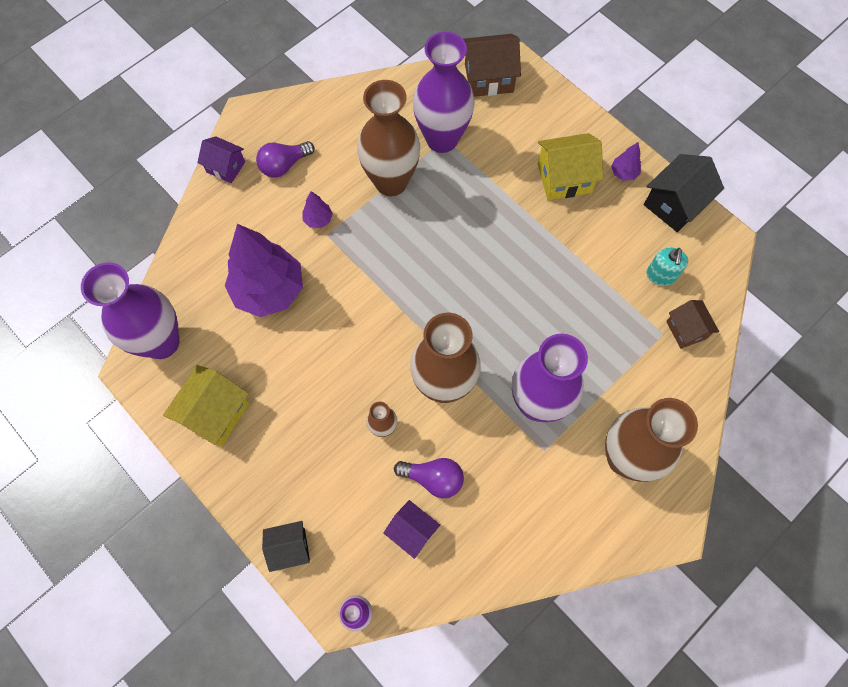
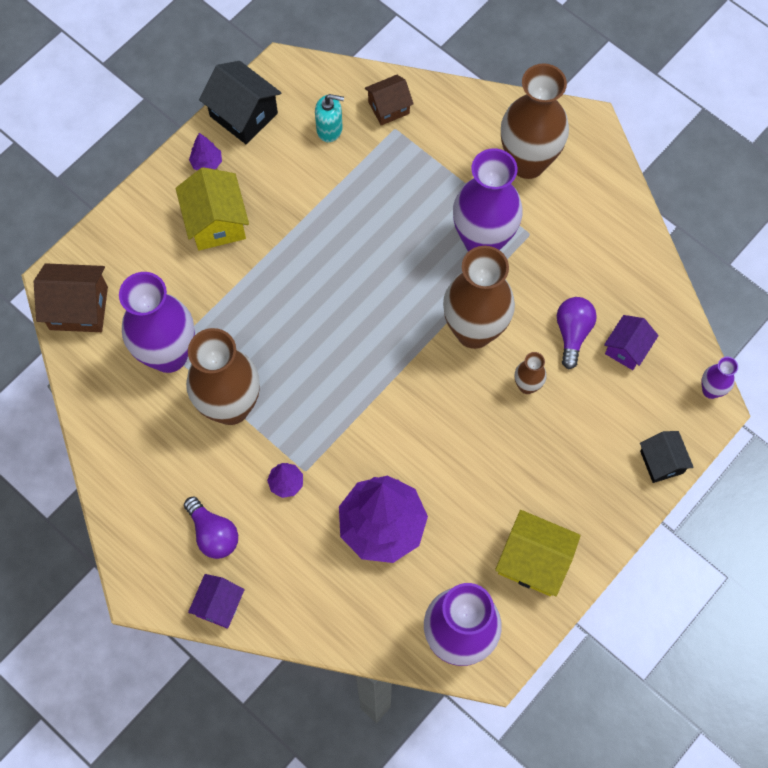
camera: 95 degrees left, 0 degrees up
brown house [463,34,521,97] -> brown house turned 75 degrees counterclockwise [34,263,108,332]

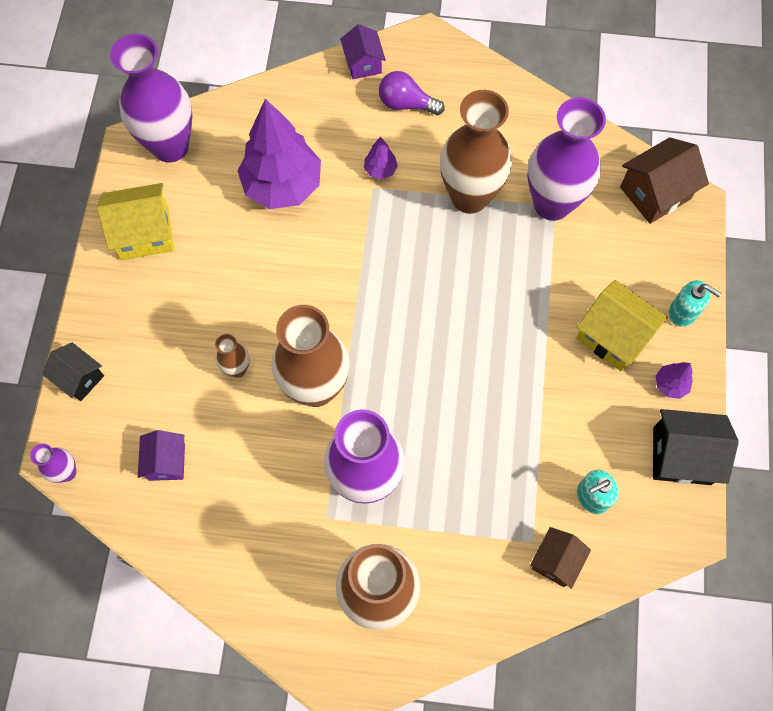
camera: 145 degrees right, 0 degrees up
purple light bulb [557,297,597,369] -> none
none -> turquoise soap dispenser [669,280,722,327]

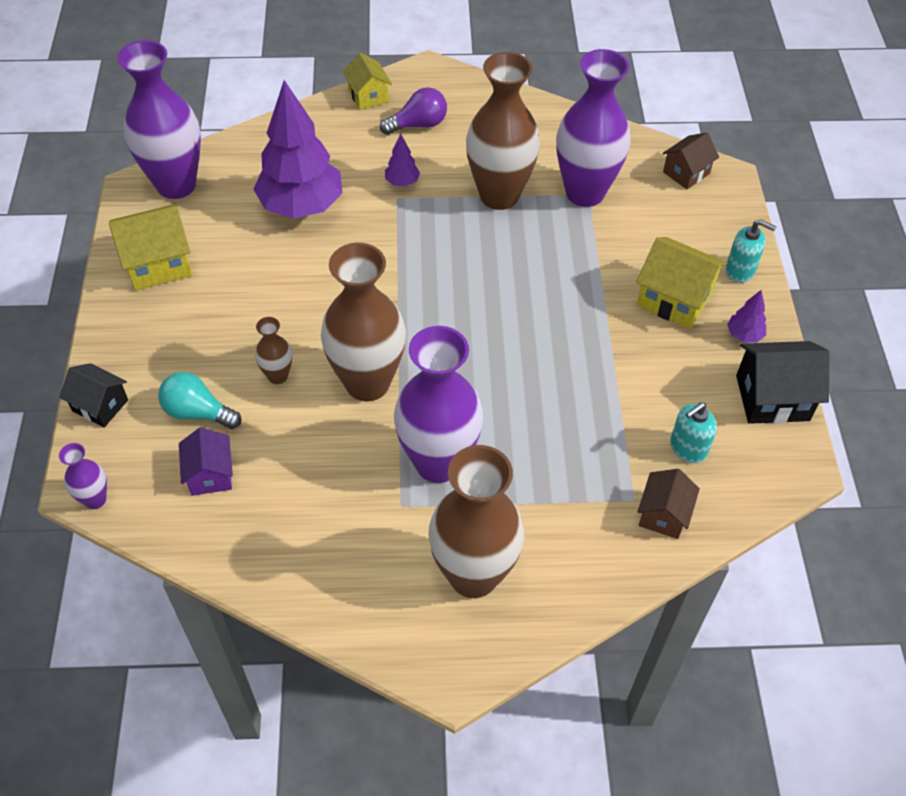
camera: 10 degrees left, 15 degrees down
purple house [340,24,386,79] -> yellow house [343,53,392,110]
purple light bulb [379,71,445,115] -> purple light bulb turned 150 degrees clockwise [380,87,447,135]
brown house [620,137,709,224] -> brown house [663,132,719,189], size x0.64
none -> turquoise light bulb [158,372,241,429]

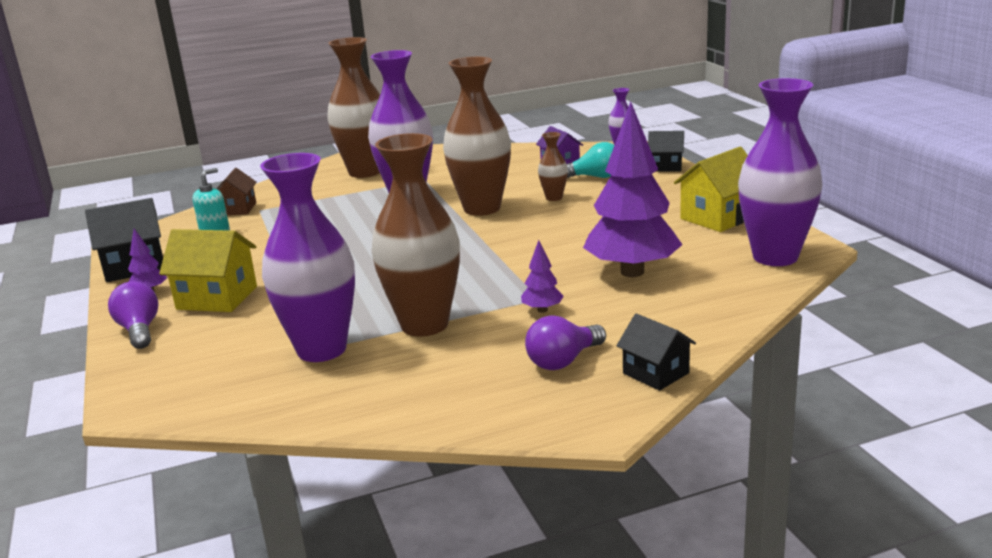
camera: 165 degrees right, 30 degrees down
yellow house [343,53,392,110] -> black house [616,313,696,391]
brown house [663,132,719,189] -> none
turquoise soap dispenser [726,219,777,283] -> purple light bulb [108,281,158,349]

